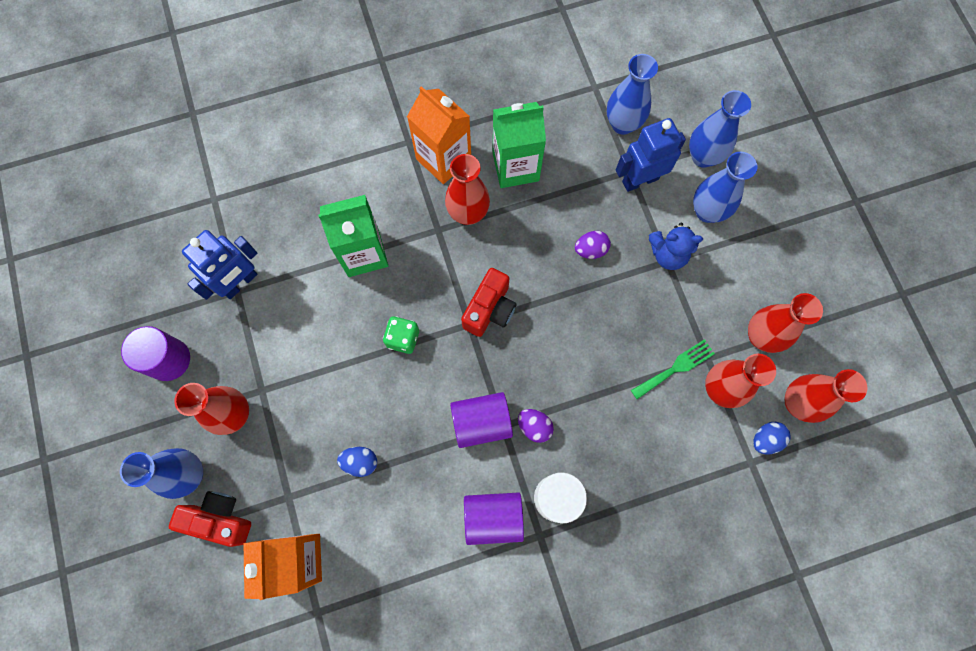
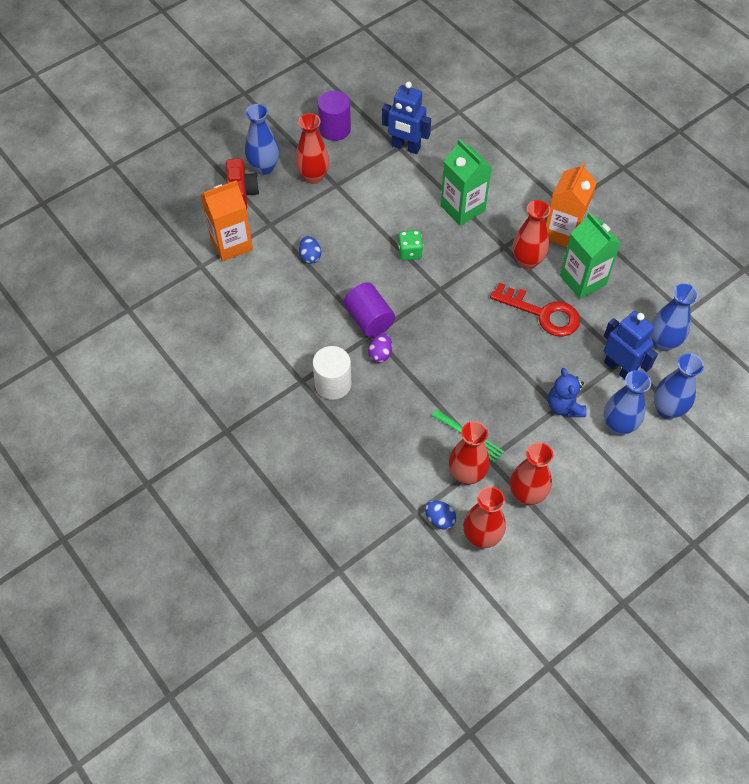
camera: 70 degrees right, 15 degrees down
red camera [461,268,517,337] -> none
purple cylinder [464,492,524,545] -> none
purple egg [575,231,611,259] -> none
none -> red key [490,283,580,337]

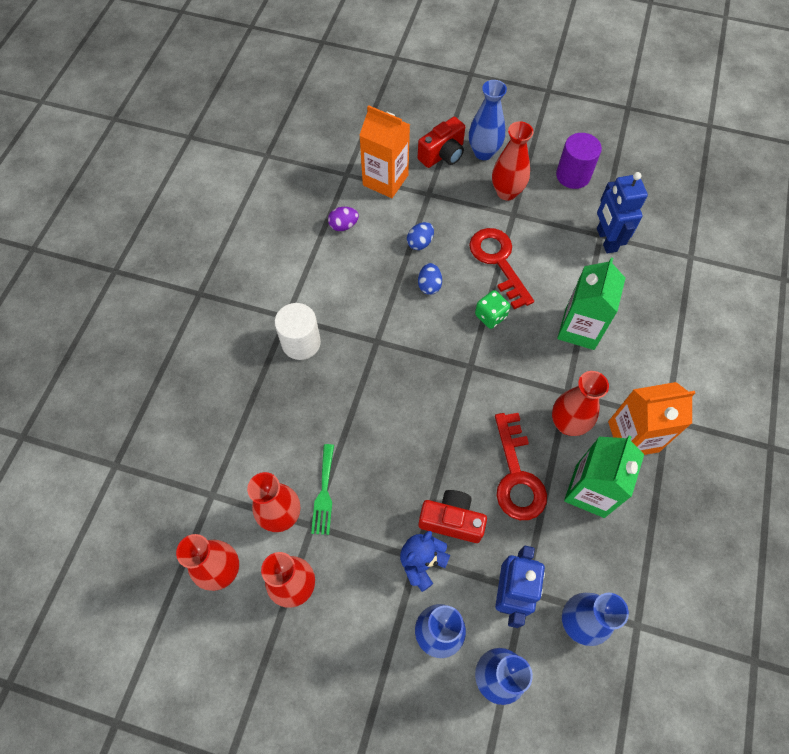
camera: 55 degrees right, 5 degrees up
purple cylinder [344,283,395,337] -> none
purple egg [368,333,392,363] -> purple egg moved to [328,207,359,231]
blue egg [425,500,456,530] -> blue egg moved to [418,263,442,295]
none -> red camera [419,490,487,543]
none -> red key [469,228,534,309]

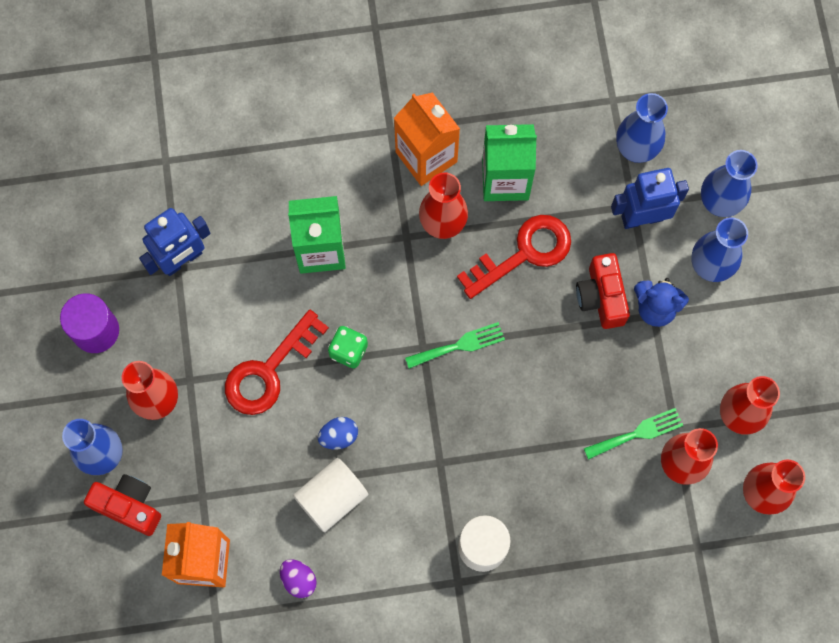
camera: 115 degrees left, 10 degrees up
blue egg [407,222,434,250] -> none
none -> white cylinder [293,458,368,532]
none -> green fork [405,322,505,369]

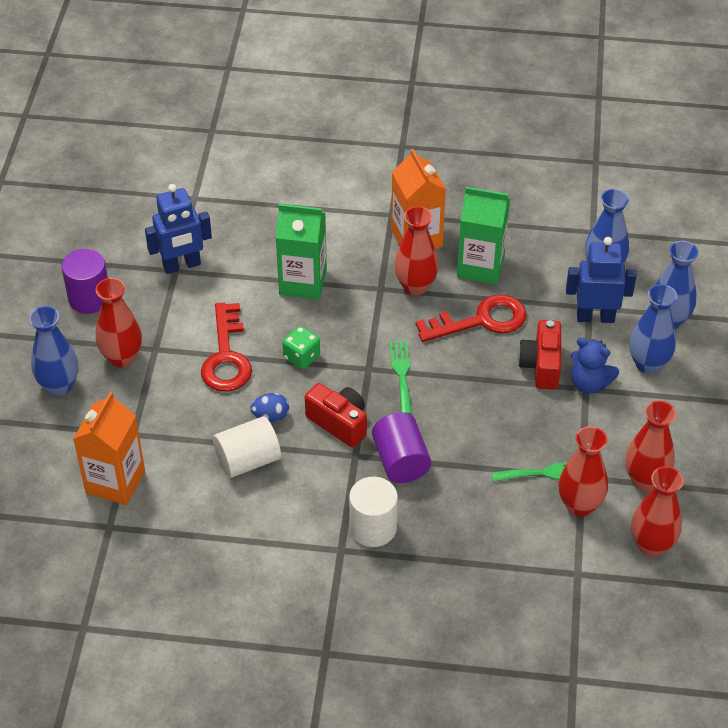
camera: 15 degrees right, 25 degrees down
red camera [84,474,161,536] -> red camera moved to [305,383,367,448]
red key [225,309,329,415] -> red key turned 60 degrees counterclockwise [201,302,252,392]
purple egg [280,559,317,598] -> none
green fork [405,322,505,369] -> green fork turned 90 degrees counterclockwise [389,341,412,414]
none -> purple cylinder [372,412,431,483]

